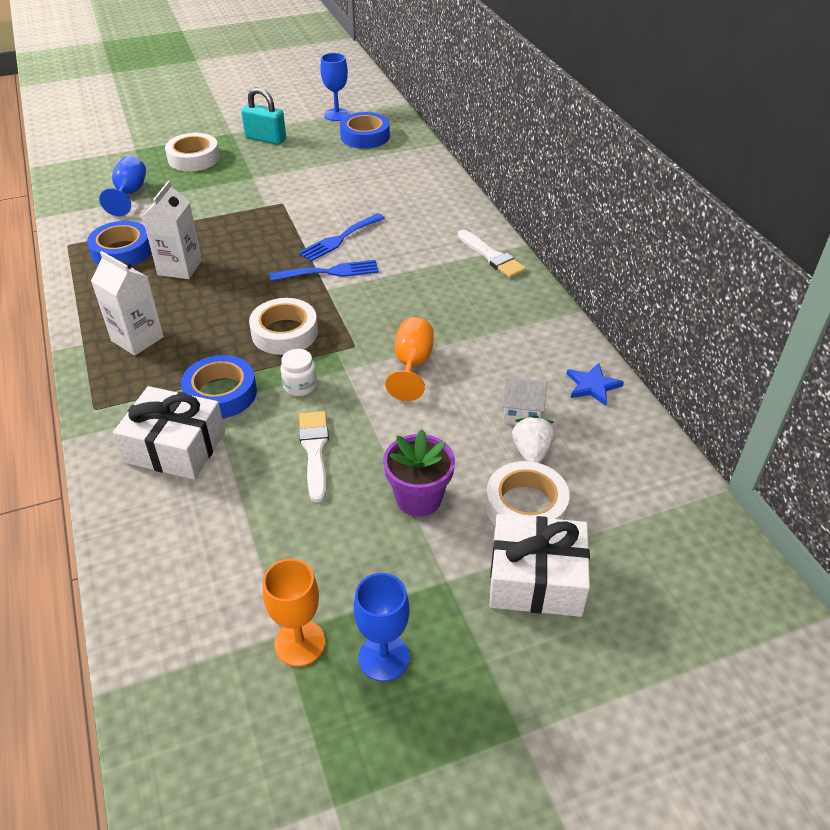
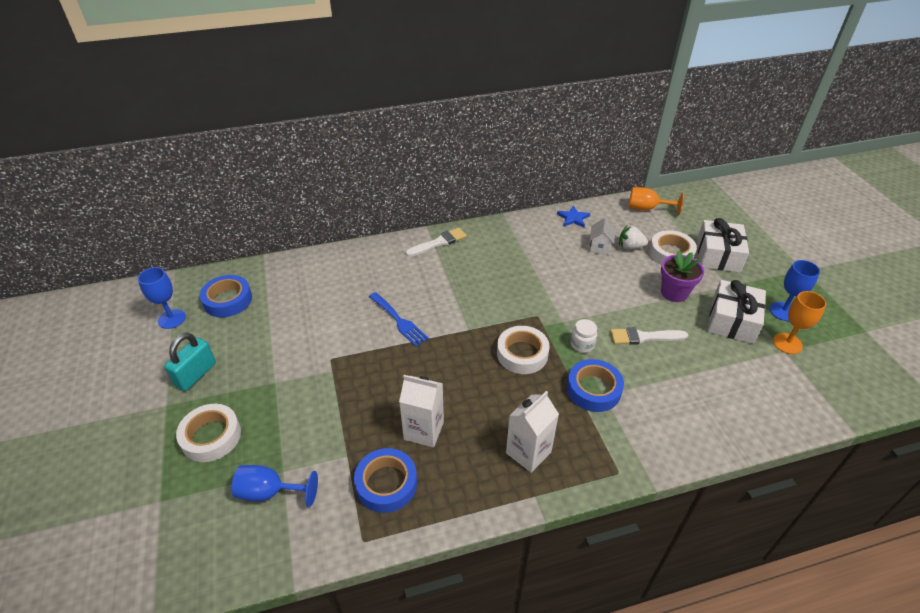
camera: 85 degrees left, 0 degrees up
white gift [113,386,225,480] -> white gift moved to [708,280,766,344]
blue fork [270,260,379,281] -> none
orange goblet [385,317,433,401] -> orange goblet moved to [629,187,684,215]

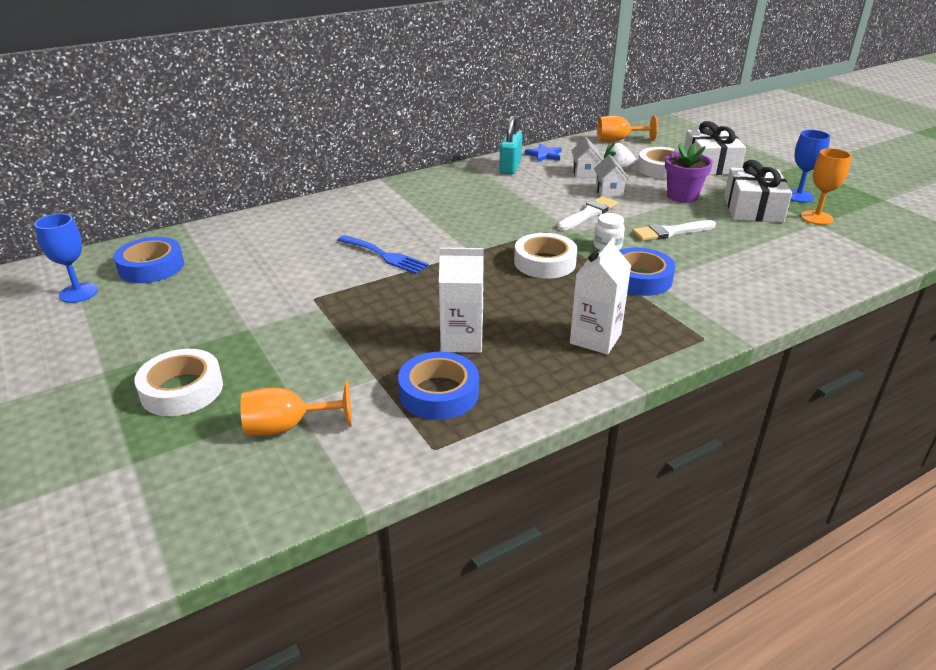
camera: 15 degrees left, 10 degrees down
turquoise padlock [164,333,216,391] -> turquoise padlock moved to [499,116,522,175]
blue goblet [232,465,318,507] -> orange goblet [240,380,352,435]
white brush [405,227,467,257] -> white brush moved to [557,196,618,230]
none -> white house [594,155,629,197]

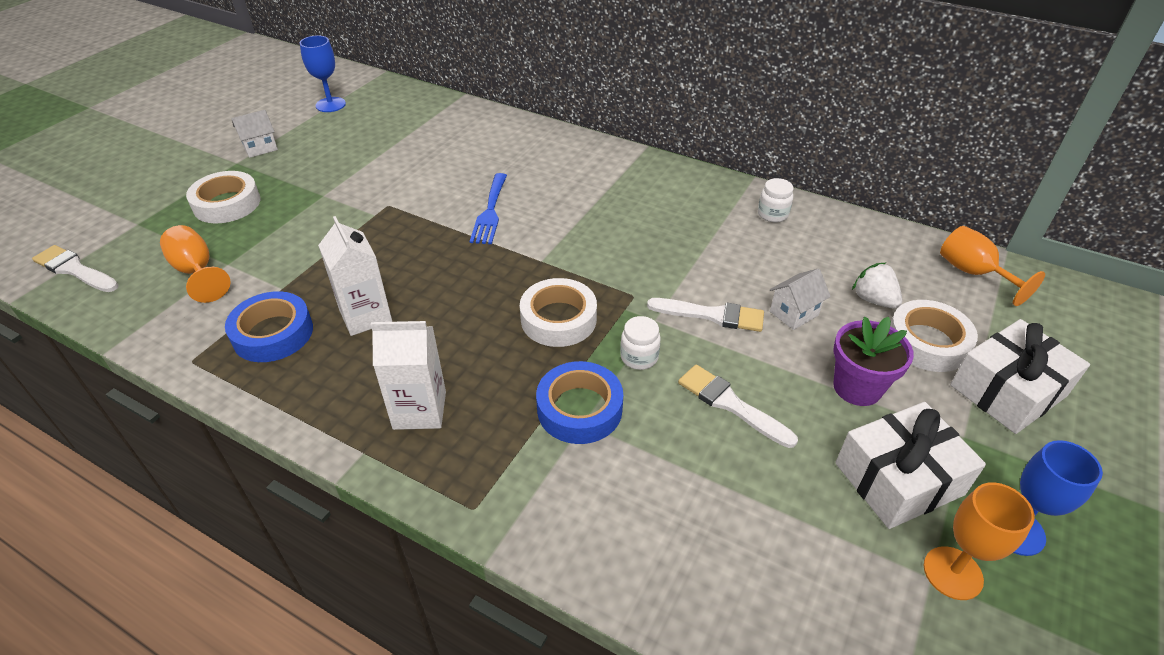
camera: 60 degrees right, 10 degrees up
blue tape [114,237,184,283] -> none
turquoise padlock [499,116,522,175] -> white jar [758,178,794,222]
blue star [525,144,562,162] -> none
white house [571,137,603,178] -> white house moved to [231,110,278,158]
none -> white brush [32,245,119,292]

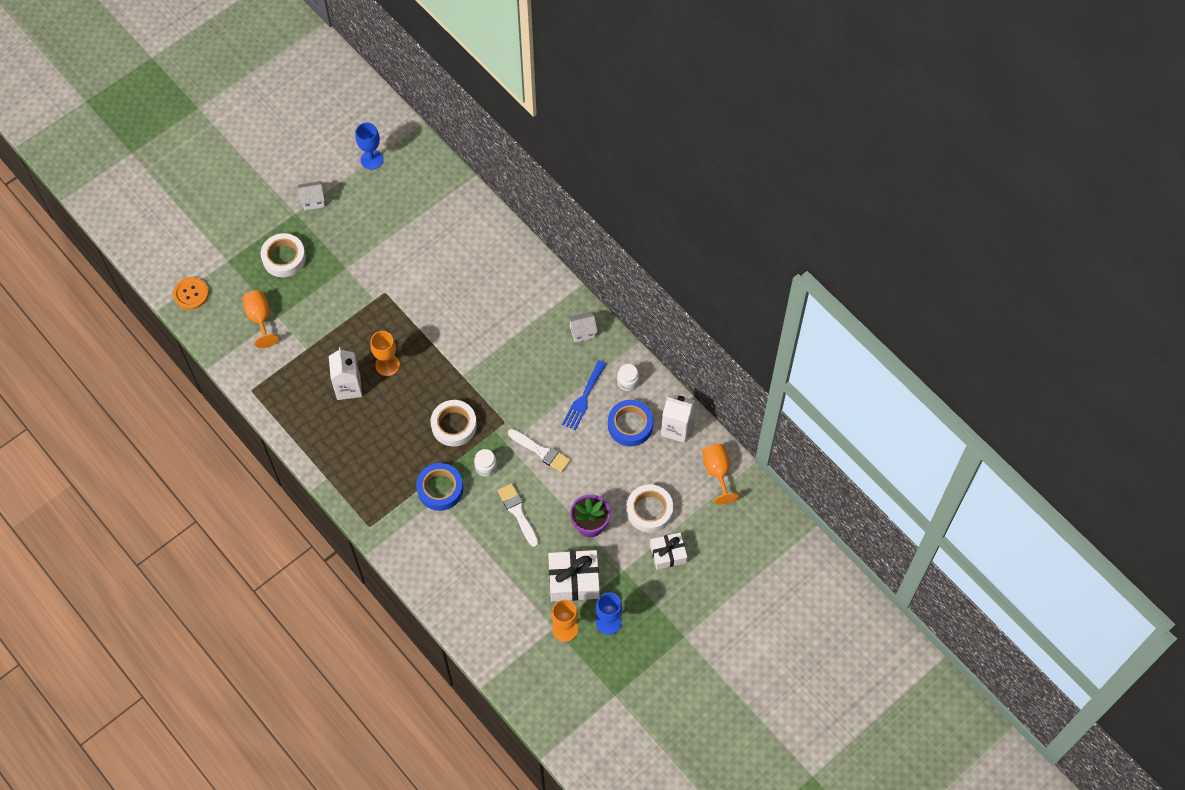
camera: 20 degrees right, 20 degrees up
white brush [32,245,119,292] -> orange button [173,277,209,310]
blue tape [225,291,313,362] -> blue tape moved to [608,400,653,446]
white carton [371,321,446,430] -> white carton moved to [661,393,695,443]
blue fork [470,173,507,244] -> blue fork moved to [562,360,606,430]
white house [770,268,831,330] -> white house moved to [568,312,598,343]
white strawberry [852,262,902,309] -> none
white gift [950,319,1090,434] -> white gift [650,532,687,570], size x0.65
none -> orange goblet [370,331,400,376]

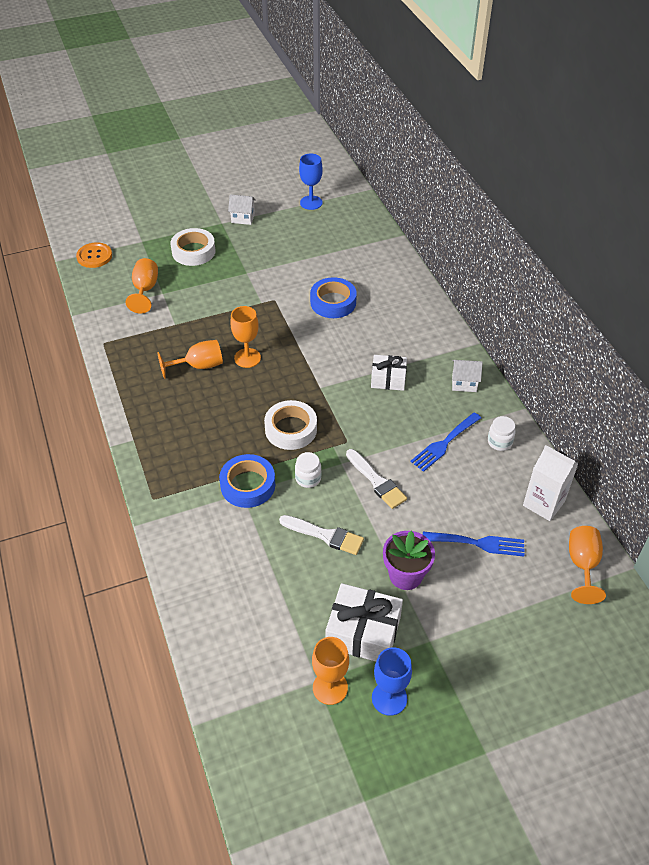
camera: 20 degrees right, 15 degrees down
white carton [329,348,362,400] -> orange goblet [157,340,223,379]
white brush [498,483,539,547] -> white brush turned 120 degrees clockwise [279,515,364,555]
blue tape [608,400,653,446] -> blue tape moved to [310,277,357,318]
white tape [627,484,673,533] -> none
white gift [650,532,687,570] -> white gift moved to [371,355,407,391]
none -> blue fork [423,532,524,557]

